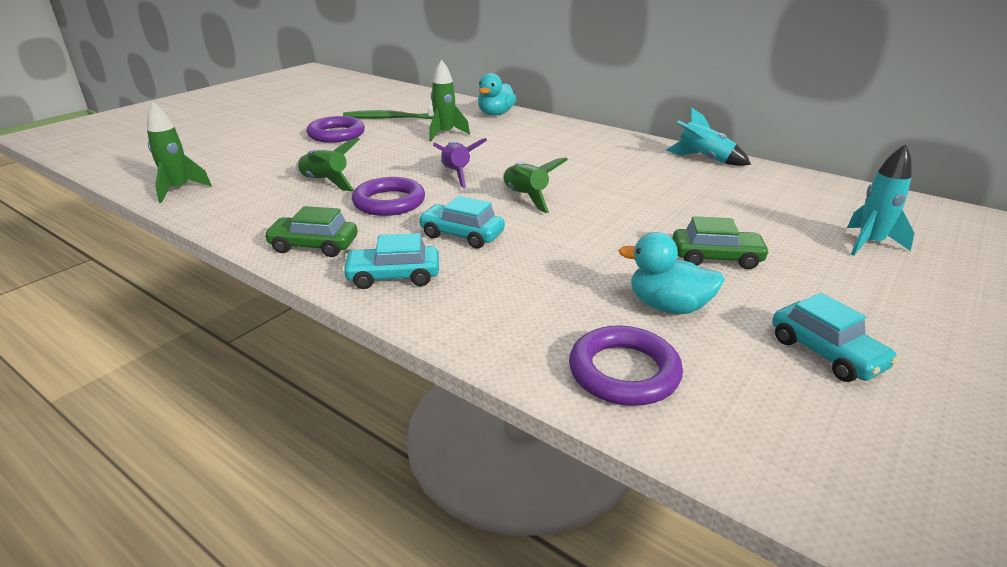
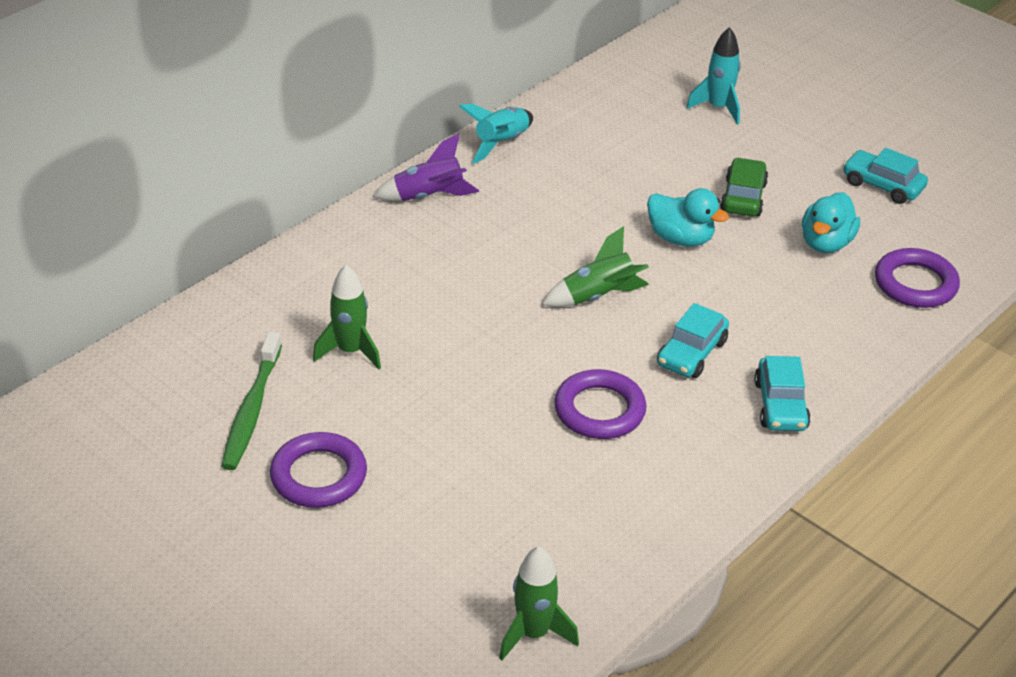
camera: 85 degrees left, 10 degrees up
green car [264,206,357,257] -> none
green rocket [295,138,360,191] -> none
purple rocket [433,138,487,188] -> purple rocket moved to [373,134,479,201]
turquoise duck [478,73,516,116] -> turquoise duck moved to [647,188,729,247]
turquoise car [772,293,899,382] -> turquoise car turned 120 degrees counterclockwise [843,148,928,204]

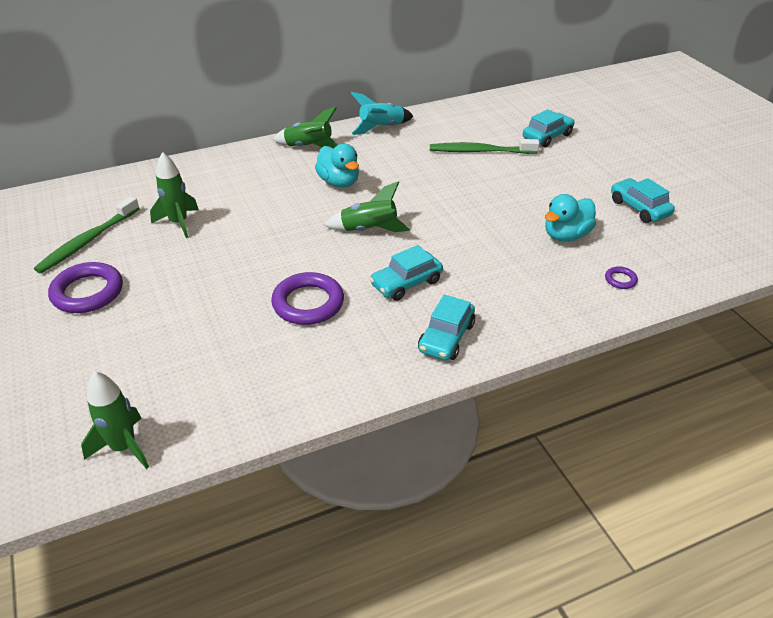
camera: 25 degrees right, 0 degrees up
purple rocket [373,134,479,201] -> green rocket [273,107,337,148]
turquoise duck [647,188,729,247] -> turquoise duck moved to [315,144,359,187]
turquoise rocket [686,27,741,125] -> turquoise car [523,109,575,147]
green car [720,157,768,216] -> none
purple ring [875,248,960,308] -> purple ring [605,266,638,289], size x0.46
none -> green toothbrush [430,139,540,154]

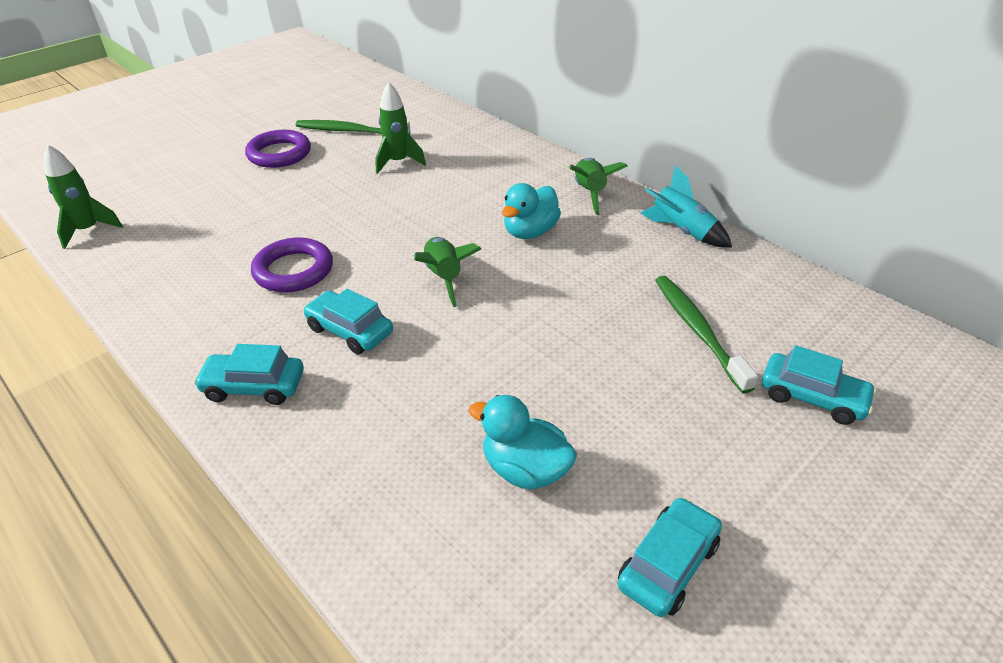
camera: 70 degrees right, 0 degrees up
purple ring [605,266,638,289] -> none

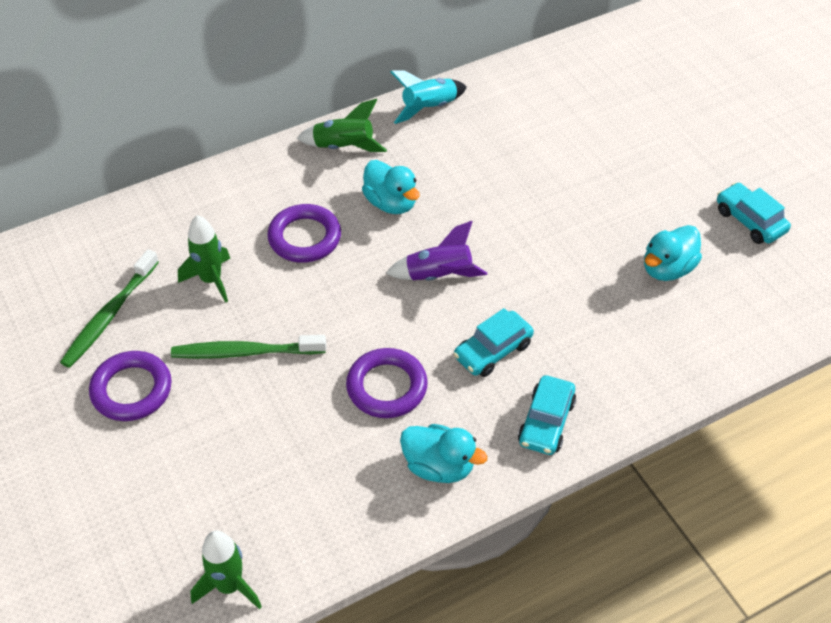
camera: 75 degrees left, 10 degrees up
green rocket [414,237,481,307] -> purple rocket [386,221,487,281]
green toothbrush [655,276,758,394] -> green toothbrush moved to [171,335,326,359]
turquoise car [762,345,877,425] -> none
none -> purple ring [267,204,341,263]
none -> turquoise duck [400,424,487,483]

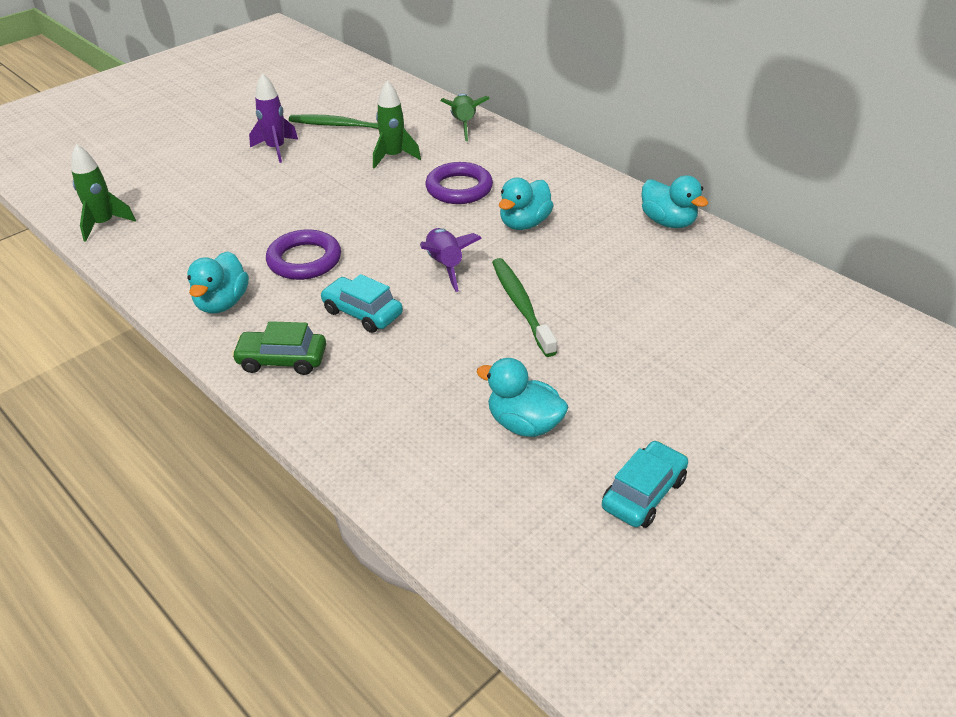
camera: 75 degrees right, 10 degrees down
purple ring [89,351,172,421] -> purple rocket [249,73,298,163]
green toothbrush [171,335,326,359] -> green toothbrush moved to [492,258,557,357]
green rocket [297,99,387,152] -> green rocket moved to [441,94,490,141]
turquoise rocket [390,71,467,124] -> turquoise duck [642,175,708,228]
turquoise car [518,375,576,455] -> green car [232,321,326,375]

